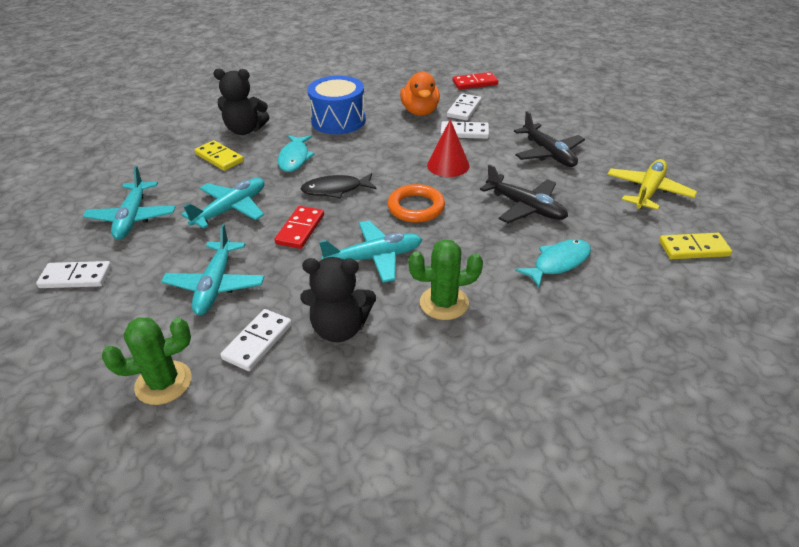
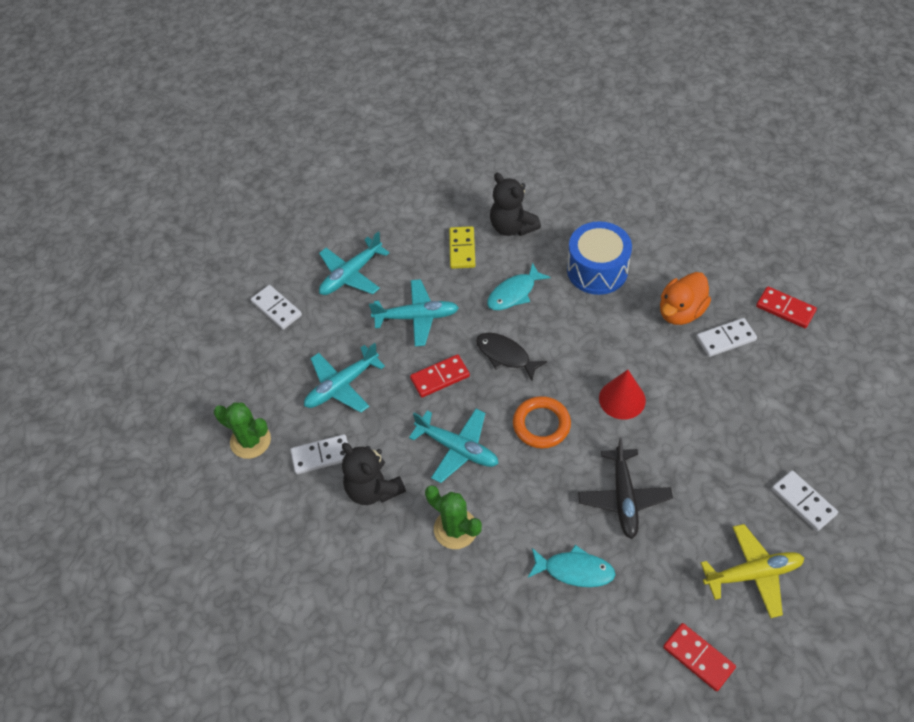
camera: 50 degrees right, 15 degrees up
white domino [440,121,489,139] -> white domino moved to [772,471,838,531]
black plane [514,111,585,167] -> none
yellow domino [659,233,732,259] -> red domino [663,623,736,691]

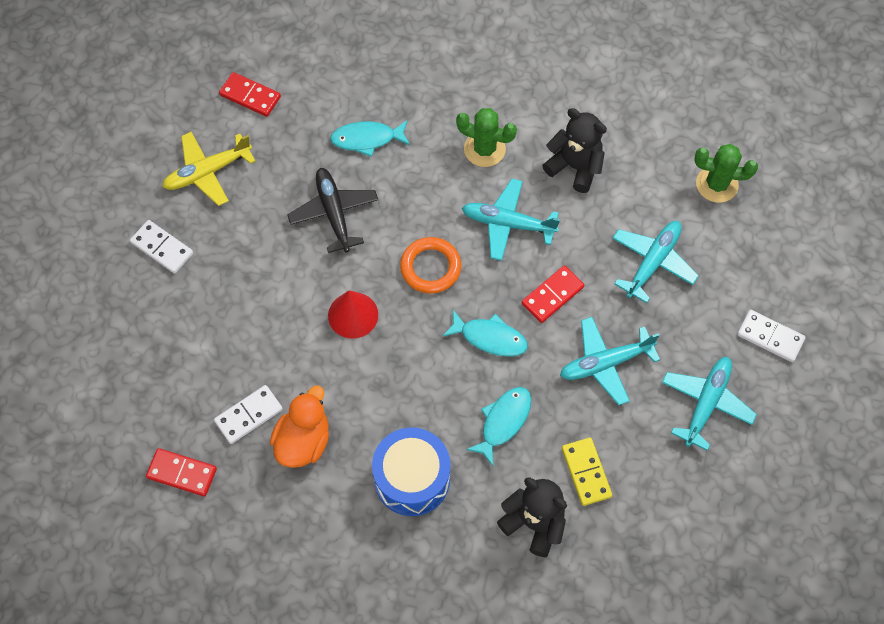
camera: 160 degrees right, 10 degrees up
white domino [290,434,348,474] -> none
black fish [476,333,547,381] -> turquoise fish [442,310,528,357]

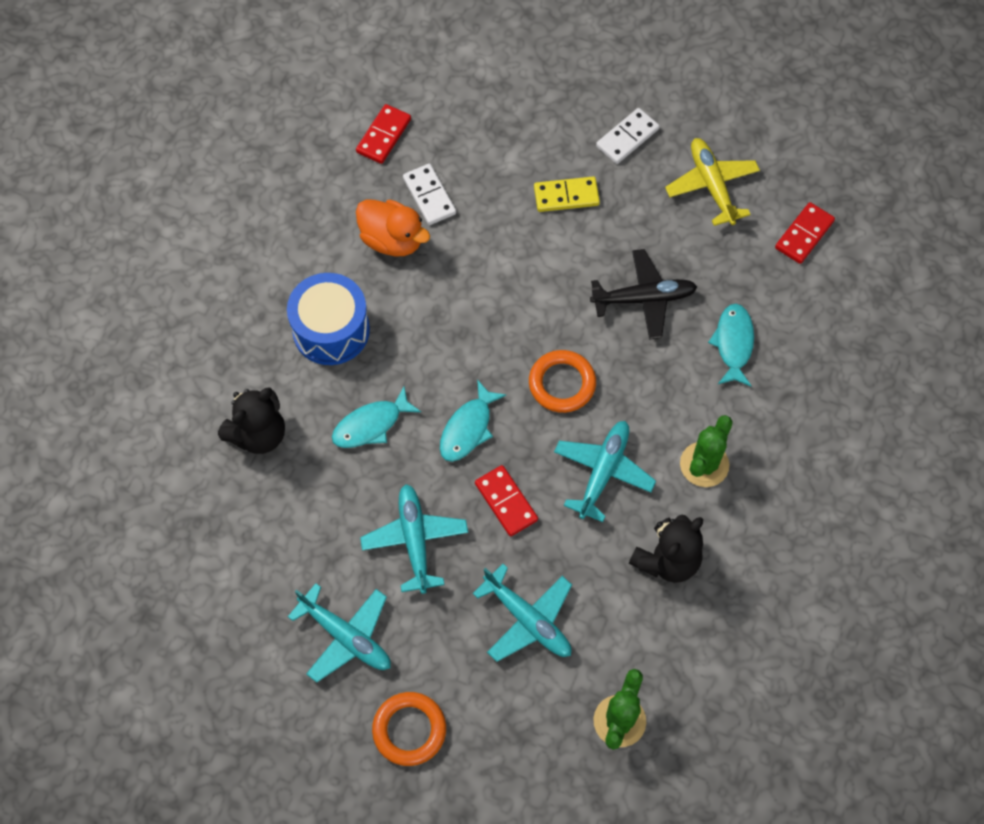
camera: 100 degrees right, 0 degrees up
red cone [328,290,378,339] -> none
turquoise fish [466,387,531,466] -> turquoise fish turned 105 degrees clockwise [332,387,421,448]
yellow domino [562,438,612,506] -> yellow domino moved to [534,177,600,212]
white domino [737,310,805,362] -> orange ring [372,692,446,766]

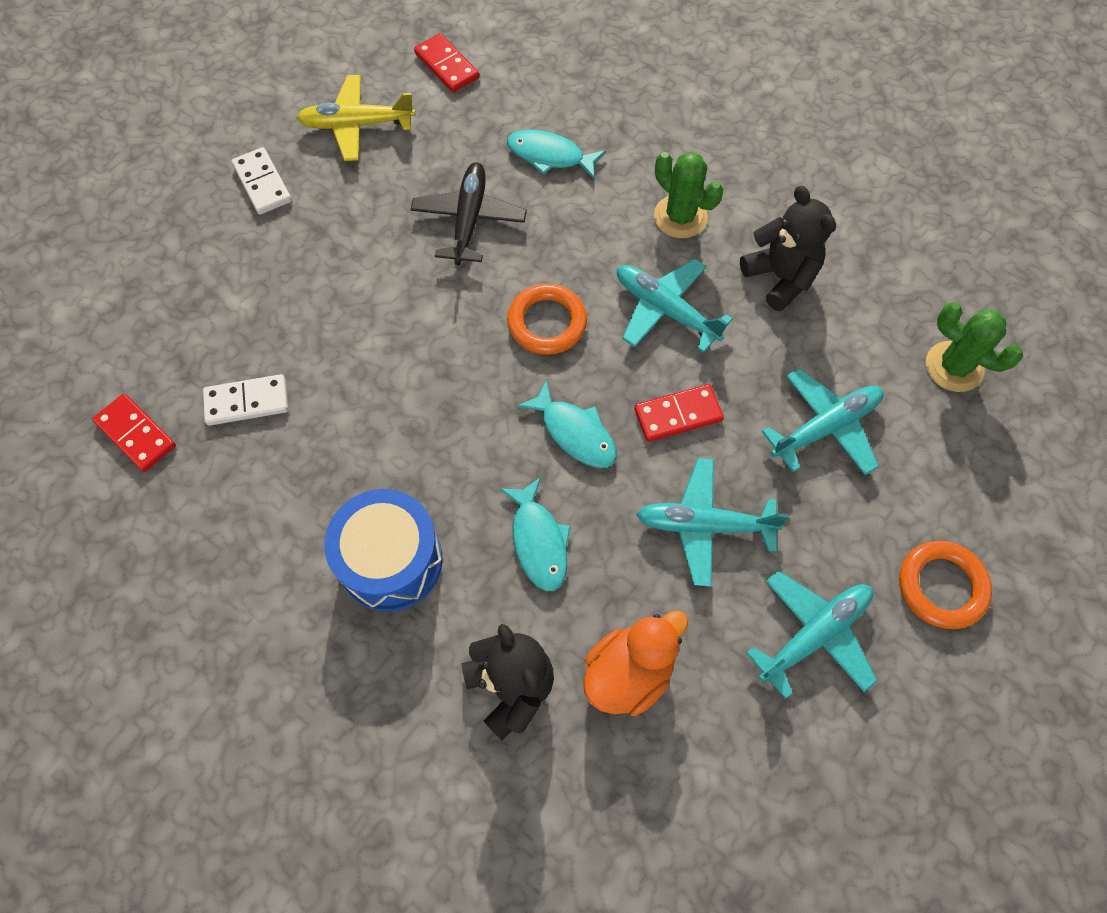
camera: 75 degrees left, 0 degrees up
orange duck [356,199,430,257] -> orange duck moved to [583,611,688,716]
yellow domino [534,177,600,212] -> none

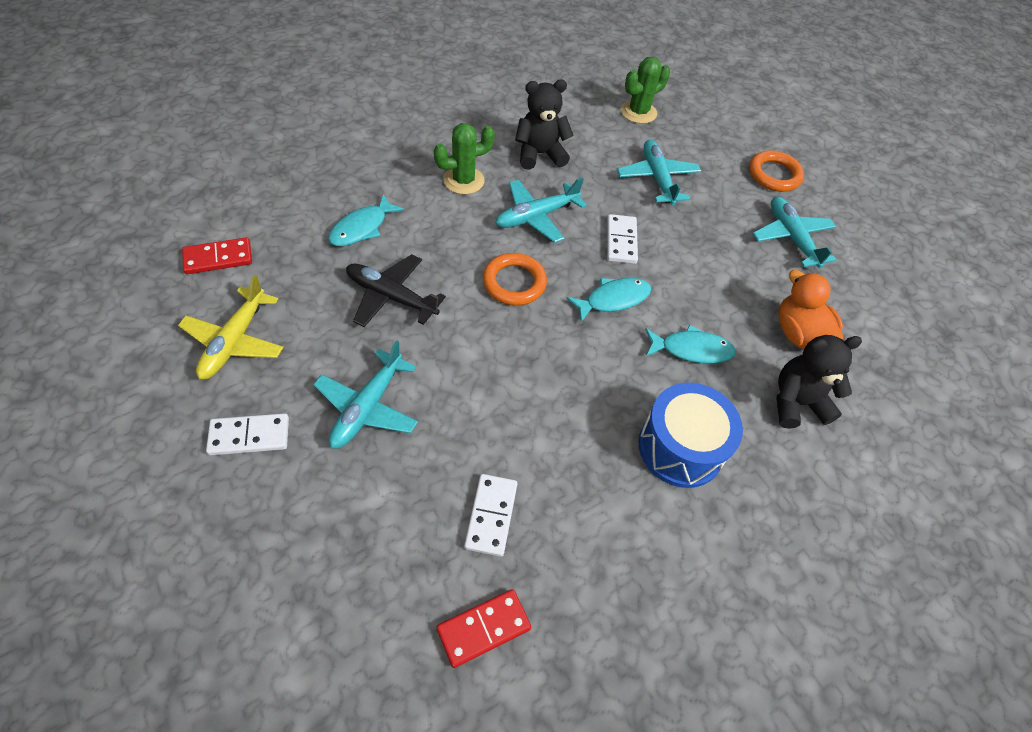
camera: 75 degrees left, 10 degrees down
red domino [634,384,724,442] -> white domino [607,214,638,264]
turquoise plane [636,458,789,587] -> turquoise plane moved to [313,341,418,449]

